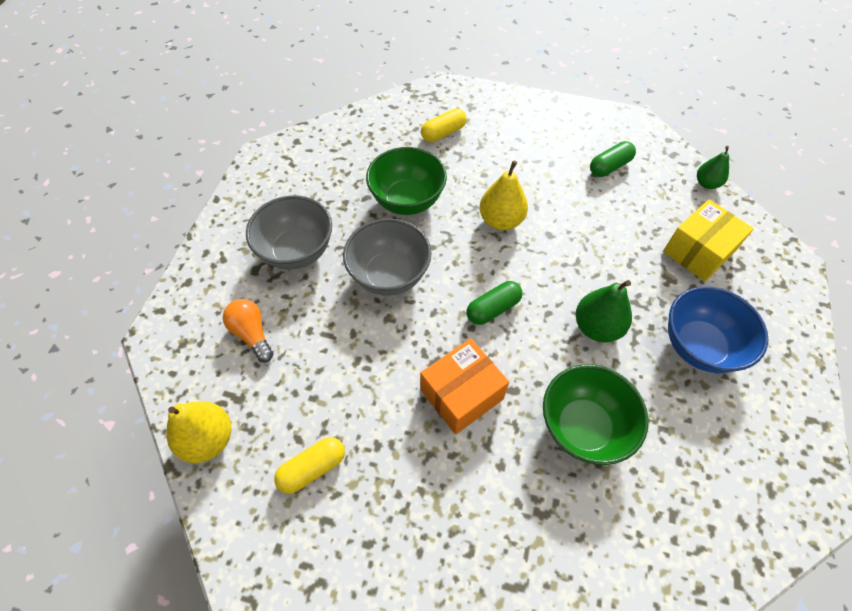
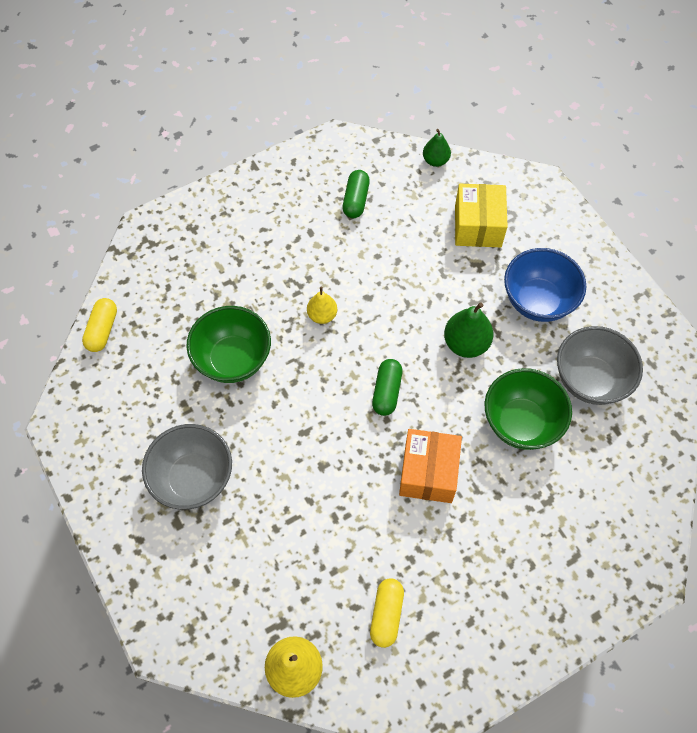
camera: 45 degrees left, 5 degrees up
orange light bulb [223,299,273,362] -> none
grey bowl [343,218,432,296] -> grey bowl moved to [557,326,643,405]
yellow capsule [421,108,467,142] -> yellow capsule moved to [82,298,117,352]
yellow pear [480,161,528,230] -> yellow pear [307,287,337,324], size x0.64

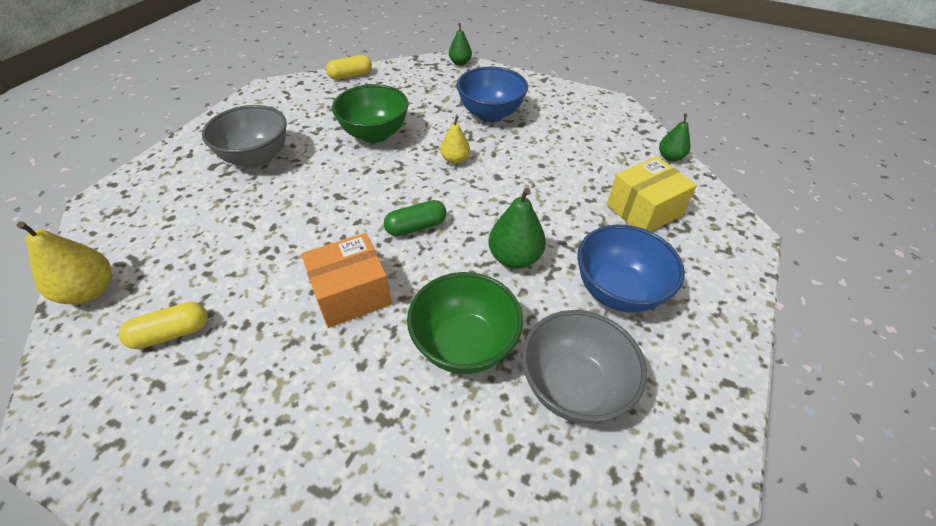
camera: 55 degrees right, 15 degrees down
green capsule [342,170,370,218] -> none
none -> green pear [449,23,472,66]
none -> blue bowl [456,67,528,122]

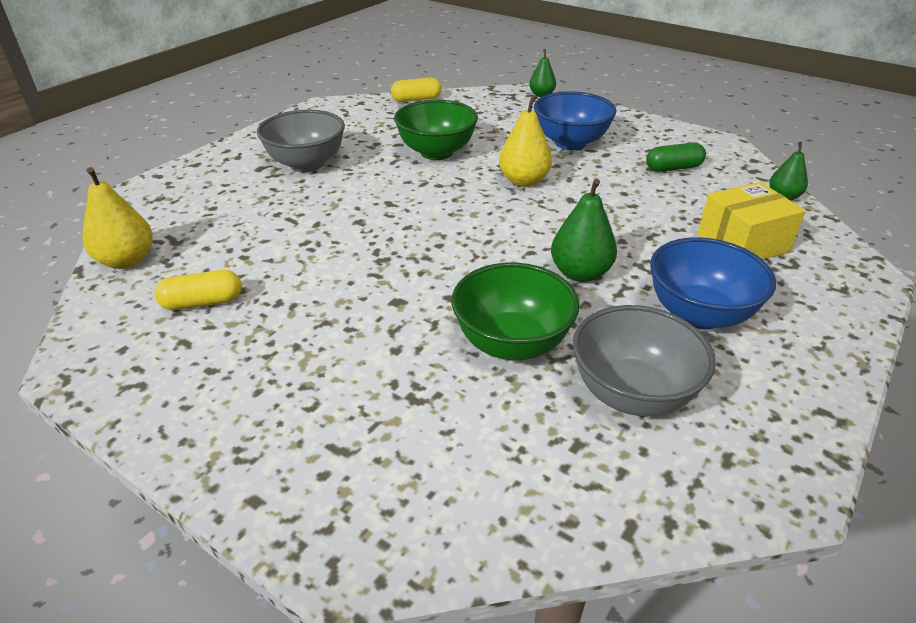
camera: 10 degrees right, 10 degrees down
orange box [301,233,392,328] -> none
green capsule [384,200,447,236] -> green capsule moved to [646,142,706,172]
yellow pear [440,116,470,164] -> yellow pear [499,95,552,187], size x1.56

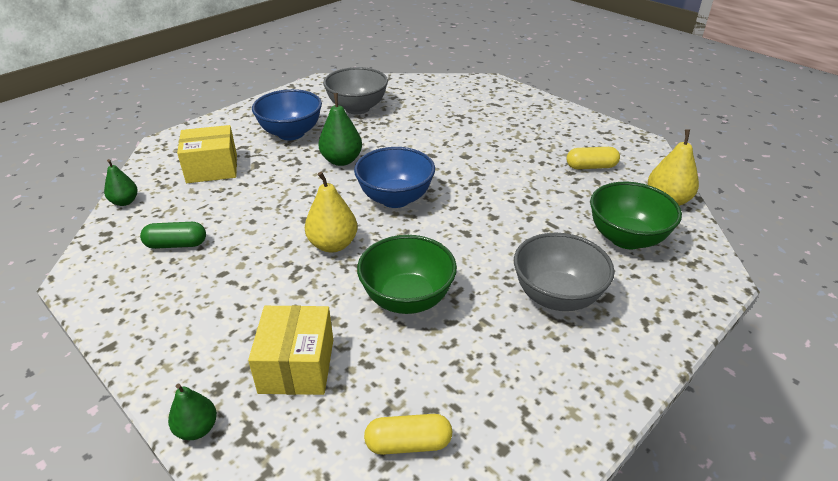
camera: 170 degrees left, 0 degrees up
green bowl [452,263,580,361] -> green bowl moved to [590,182,682,249]
blue bowl [534,91,616,150] -> blue bowl moved to [354,147,435,208]
none -> yellow box [248,305,333,395]

